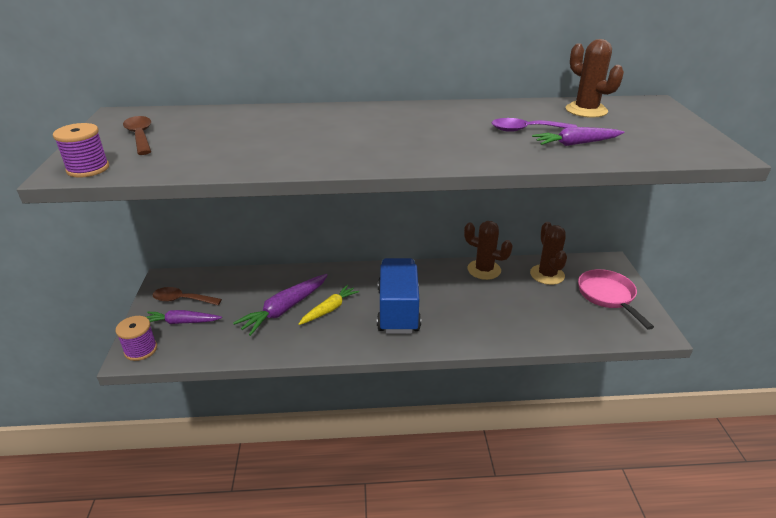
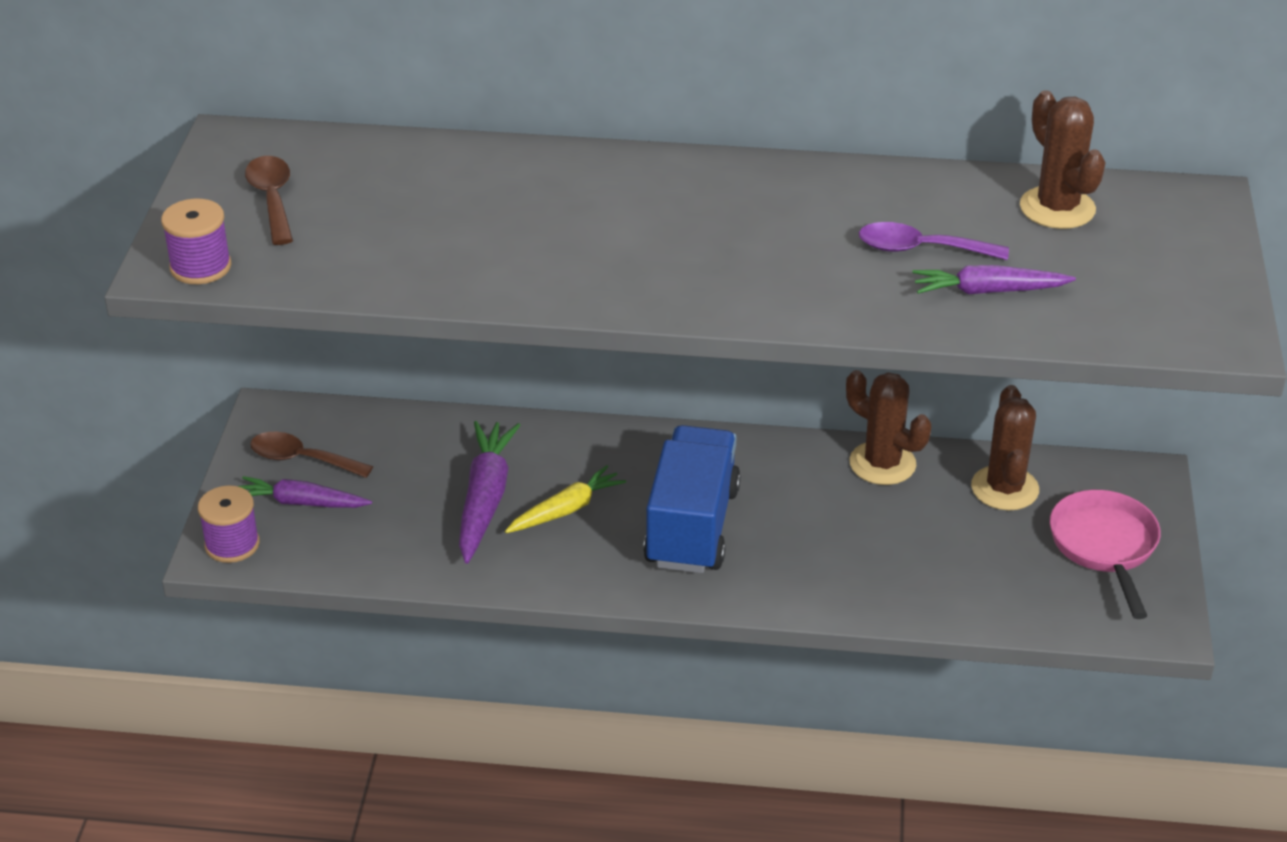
camera: 10 degrees right, 5 degrees up
purple carrot [233,274,328,336] -> purple carrot turned 135 degrees clockwise [459,421,520,564]

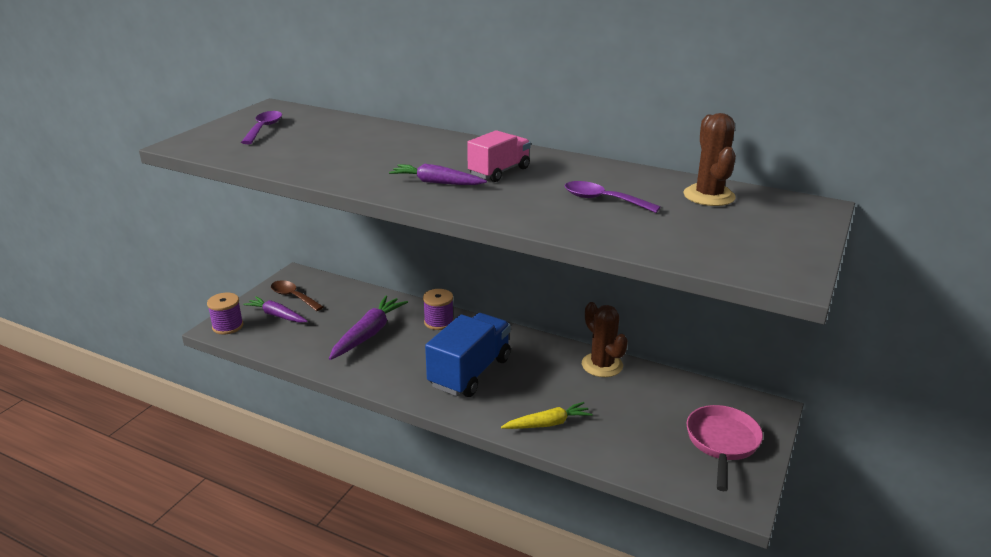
camera: 20 degrees right, 10 degrees down
purple spool [161,199,231,284] -> purple spool moved to [423,289,454,330]
brown spoon [245,156,293,245] -> purple spoon [241,111,282,144]
yellow carrot [505,465,626,533] -> yellow carrot moved to [501,402,593,429]
purple carrot [912,265,1076,294] -> purple carrot moved to [389,163,487,185]
brown cactus [971,385,1039,510] -> none
none -> pink truck [467,130,531,182]

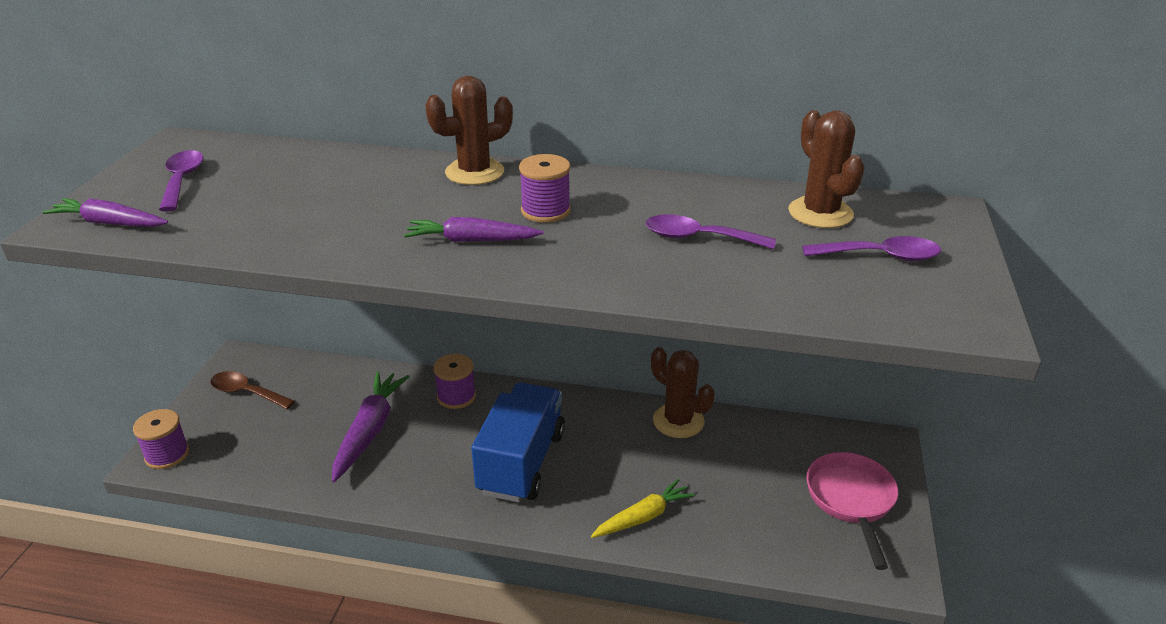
camera: 15 degrees left, 5 degrees up
purple carrot [243,296,308,323] -> purple carrot moved to [42,198,168,227]
pink truck [467,130,531,182] -> purple spool [519,154,571,223]
none -> brown cactus [425,76,513,185]
none -> purple spoon [802,236,941,261]

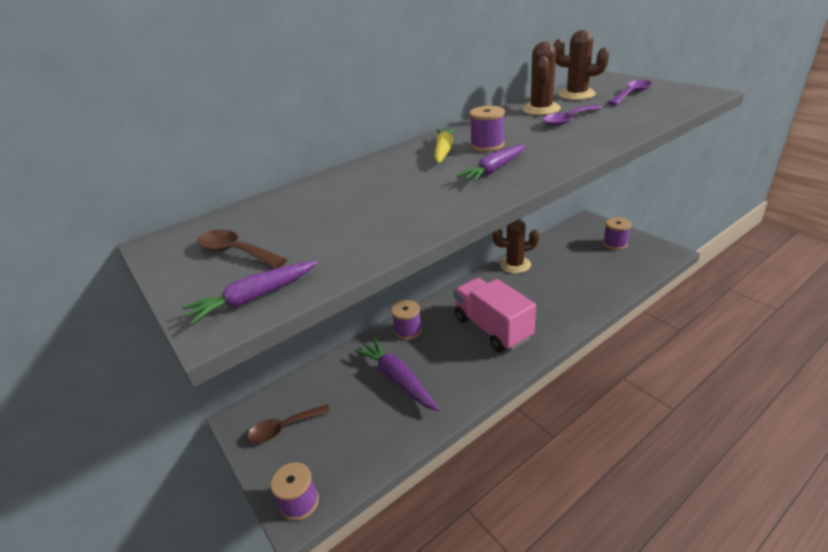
camera: 45 degrees left, 0 degrees up
purple spoon [159,150,203,211] -> brown spoon [197,230,287,268]
brown cactus [425,76,513,185] -> brown cactus moved to [522,42,561,115]
blue truck [471,382,565,503] -> pink truck [453,278,536,352]
yellow carrot [591,479,695,538] -> yellow carrot moved to [435,128,456,163]
pink pan [806,452,898,570] -> purple spool [603,217,632,250]

